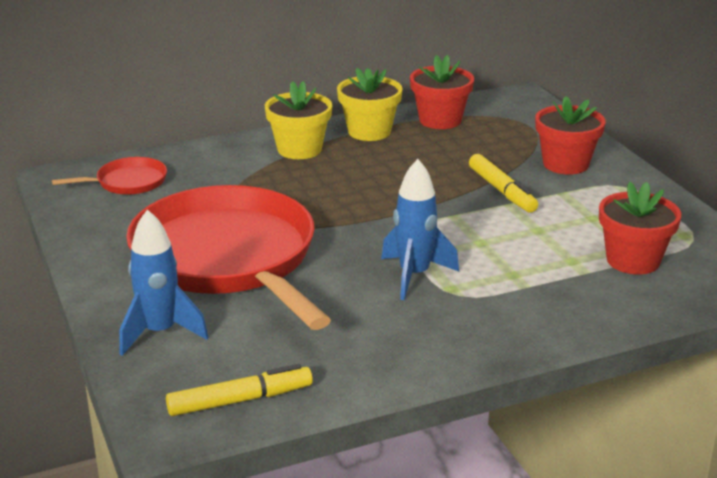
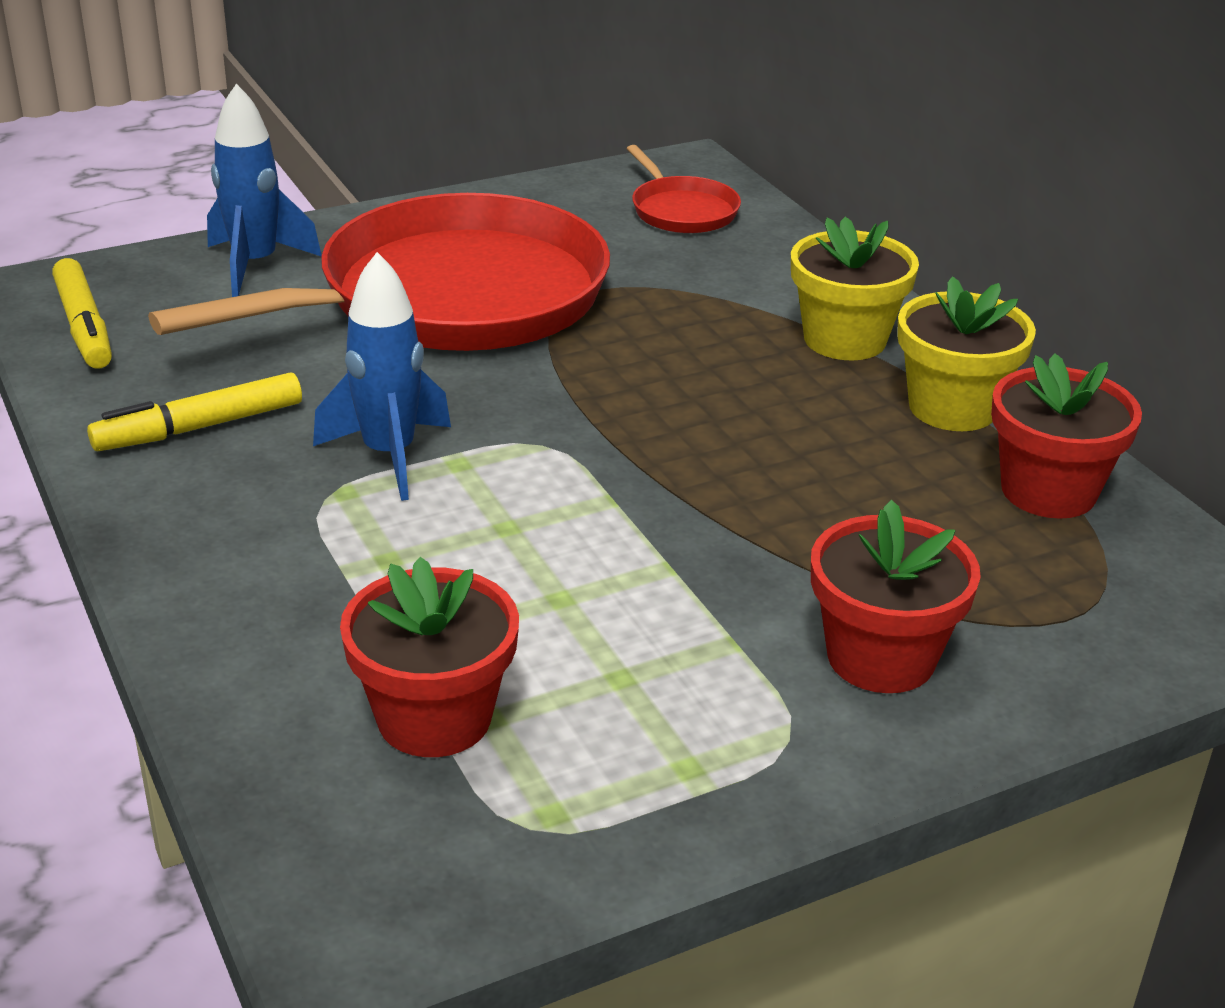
camera: 85 degrees right, 5 degrees up
yellow marker [469,154,538,212] -> yellow marker moved to [87,372,302,451]

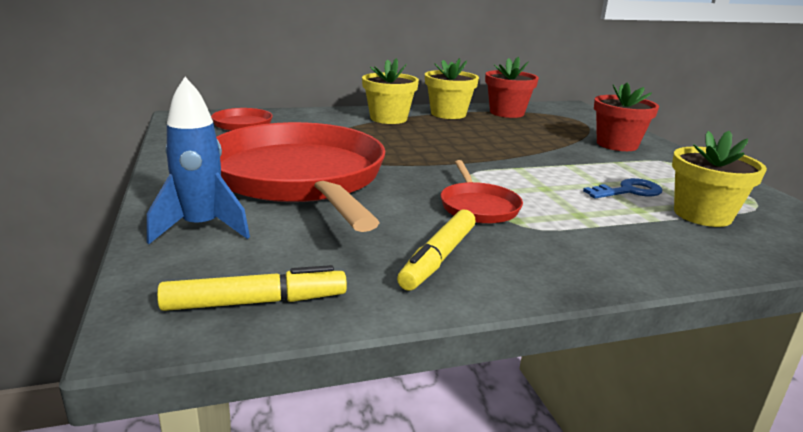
camera: 80 degrees left, 10 degrees down
yellow marker [87,372,302,451] -> yellow marker turned 45 degrees clockwise [397,210,476,291]
blue rocket [313,252,451,501] -> red pan [441,160,523,224]
red flower pot [340,557,519,757] -> yellow flower pot [672,131,767,227]
none -> blue key [583,178,662,199]

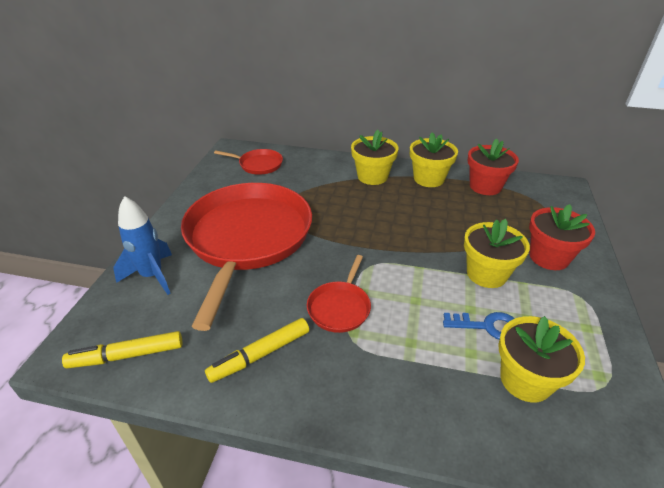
camera: 30 degrees right, 15 degrees up
yellow marker [157,265,347,311] -> yellow marker turned 150 degrees clockwise [62,331,183,368]
none -> yellow flower pot [464,219,530,288]

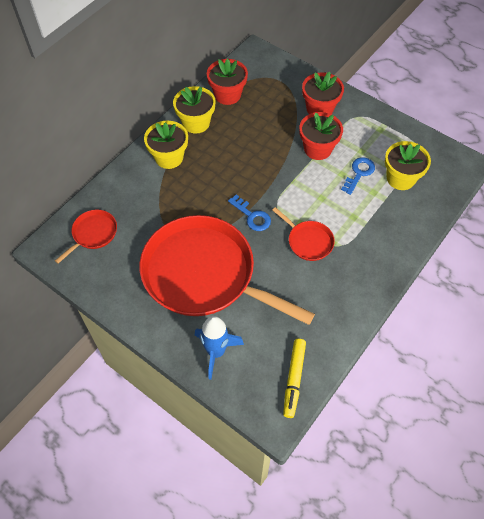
camera: 65 degrees left, 20 degrees up
yellow marker [205,318,309,383] -> none
yellow flower pot [464,219,530,288] -> red flower pot [299,112,343,160]
none -> blue key [228,194,271,231]

